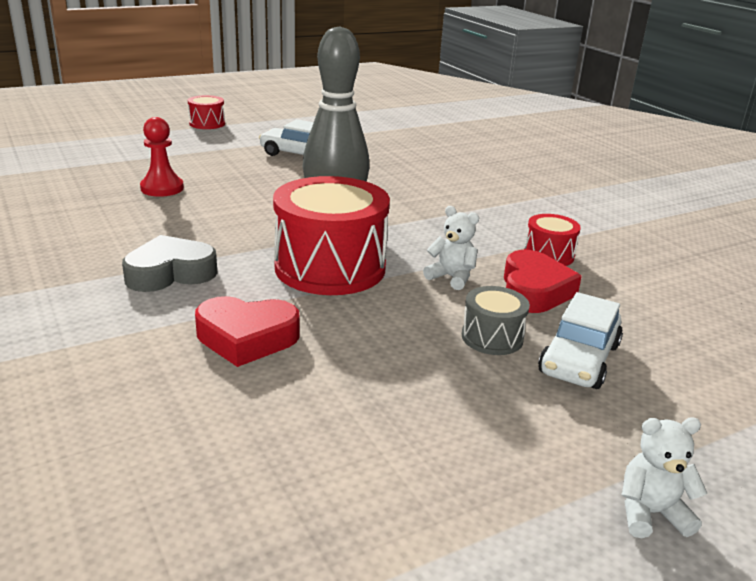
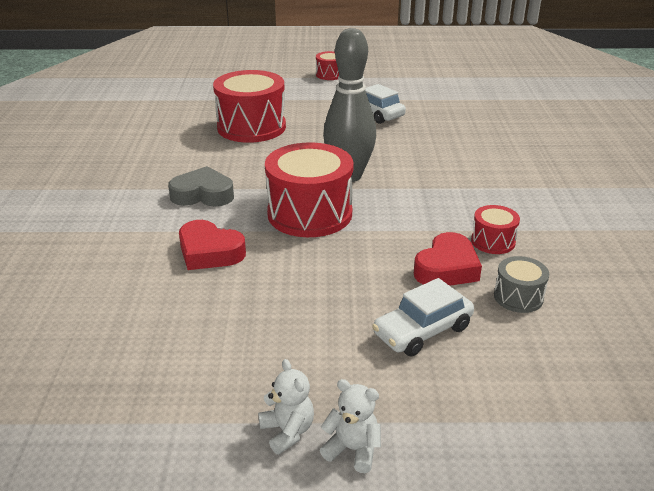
camera: 30 degrees right, 5 degrees up
red pawn [140,117,184,197] -> red drum [213,70,286,143]
white teddy bear [423,206,479,290] -> white teddy bear moved to [258,359,314,455]
grey drum [462,286,530,355] -> grey drum moved to [494,256,549,313]

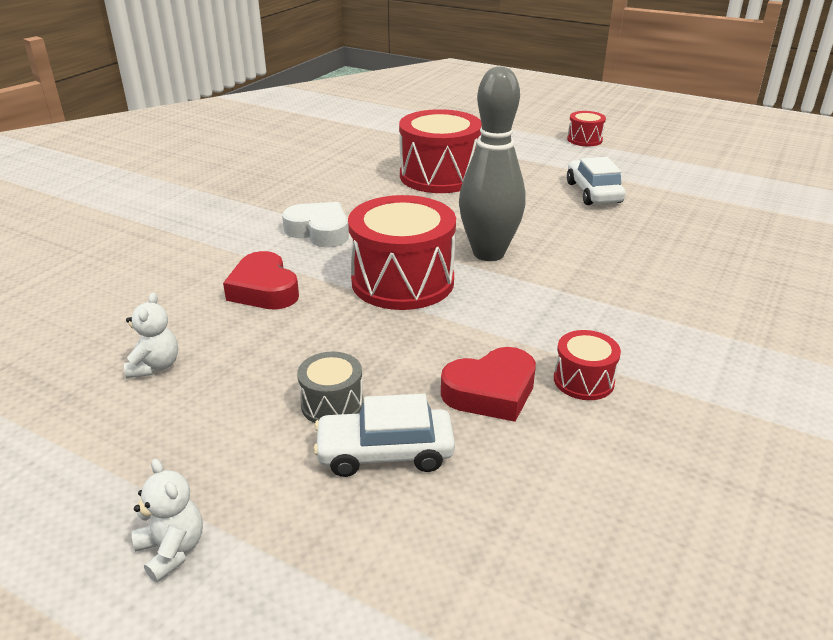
camera: 30 degrees right, 0 degrees up
grey heart [168,166,234,207] -> white heart [282,202,349,247]
white teddy bear [258,359,314,455] -> white teddy bear moved to [124,292,178,378]
grey drum [494,256,549,313] -> grey drum moved to [297,352,364,423]

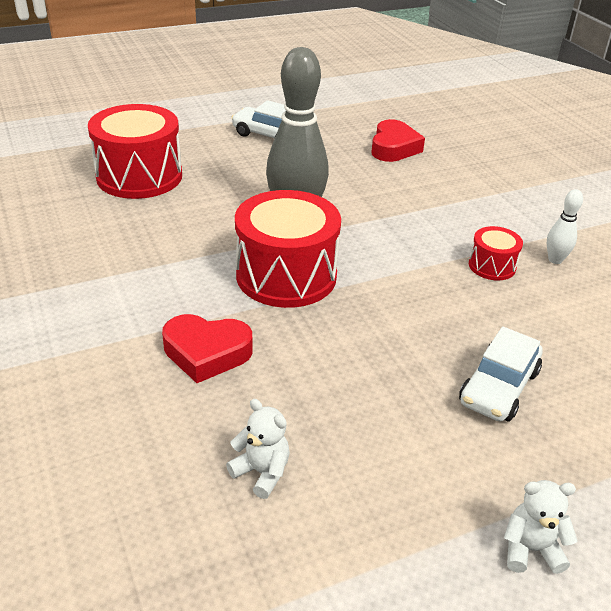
camera: 55 degrees left, 5 degrees up
white heart [282,202,349,247] -> none
grey drum [297,352,364,423] -> none
red heart [441,347,536,422] -> red heart moved to [372,119,425,162]
red drum [567,111,606,146] -> none
none -> white bowling pin [547,189,583,264]

